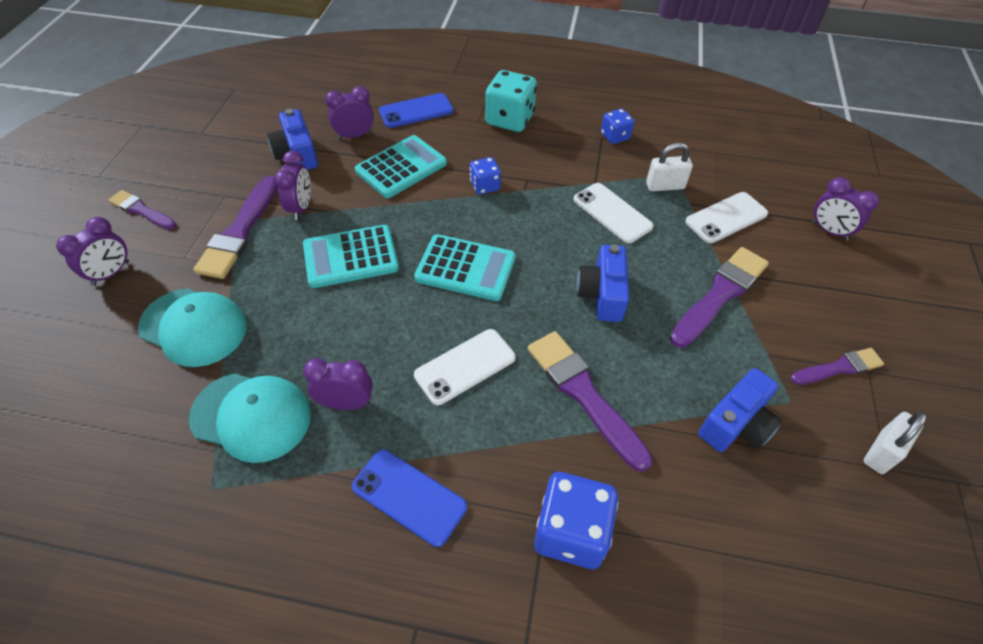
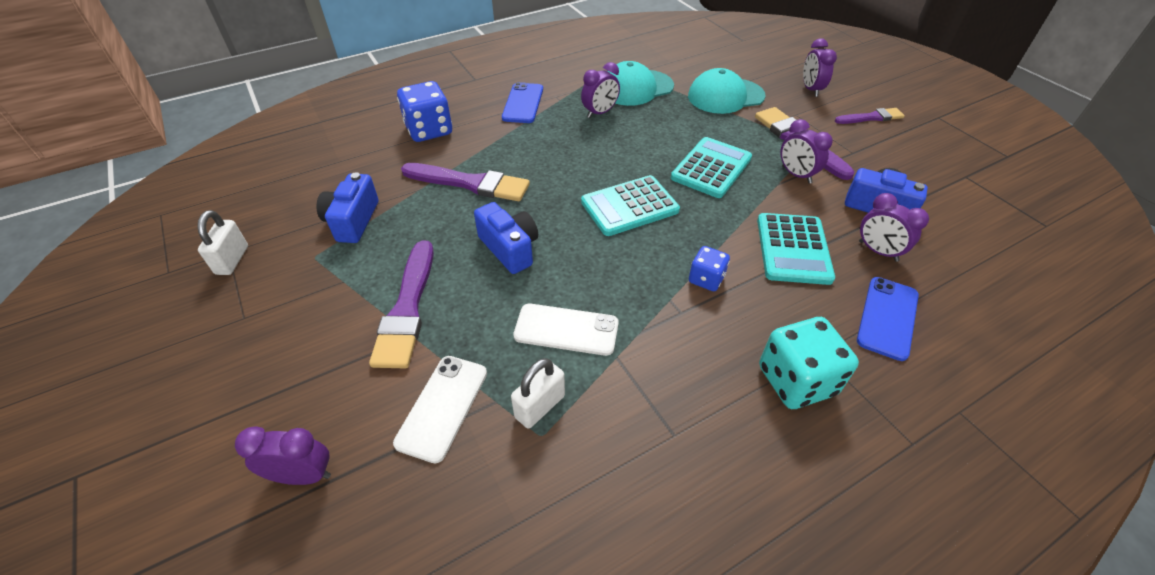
camera: 140 degrees right, 5 degrees down
purple clock [325,86,374,139] -> purple clock turned 105 degrees clockwise [859,193,929,262]
blue phone [352,449,467,547] -> blue phone turned 75 degrees counterclockwise [502,82,543,123]
white phone [414,329,516,405] -> none
blue dice [601,109,634,144] -> none
purple brush [791,348,884,385] -> none

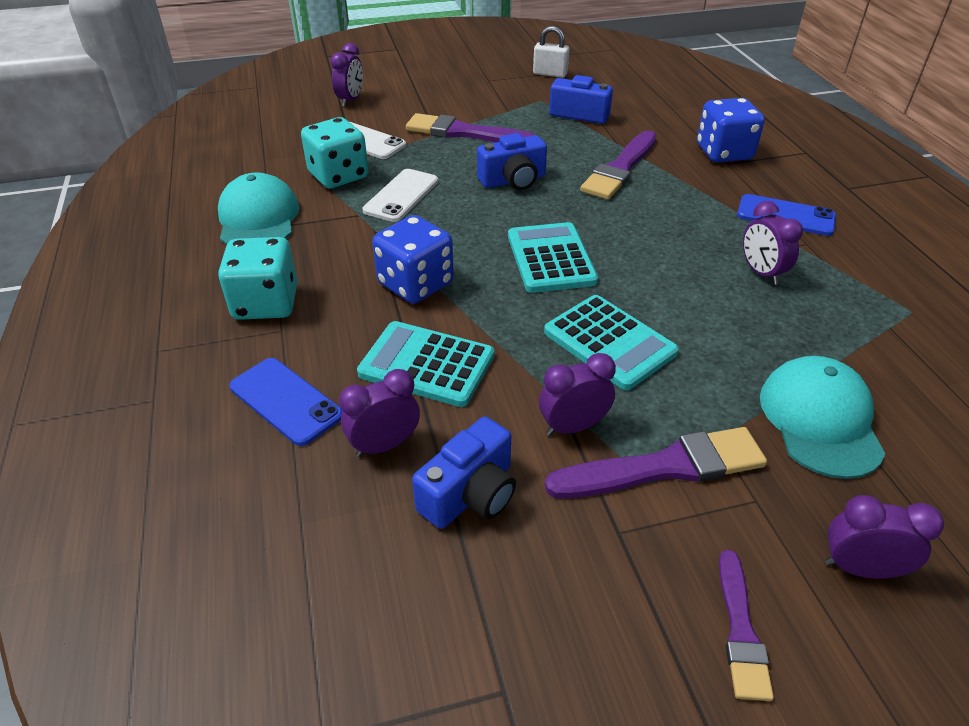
camera: 105 degrees right, 5 degrees down
white padlock [511,358,565,429] -> turquoise dice [301,117,369,188]
turquoise cap [608,61,674,106] -> turquoise cap moved to [218,173,299,245]
blue dice [689,246,730,291] -> blue dice [372,215,454,304], size x1.76

